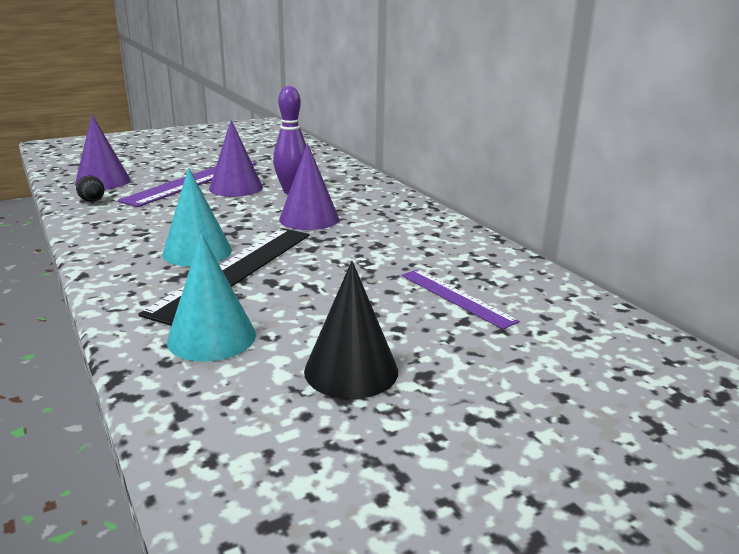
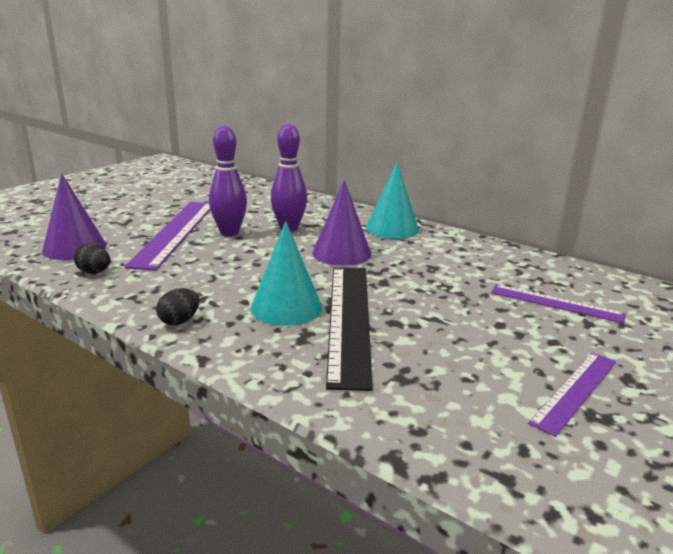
camera: 25 degrees left, 0 degrees up
turquoise cone [167,233,256,362] -> turquoise cone moved to [366,162,419,239]
purple cone [209,120,263,197] -> purple bowling pin [209,125,247,236]
black cone [304,261,398,399] -> purple ruler [528,352,616,437]
none -> black egg [156,288,199,325]

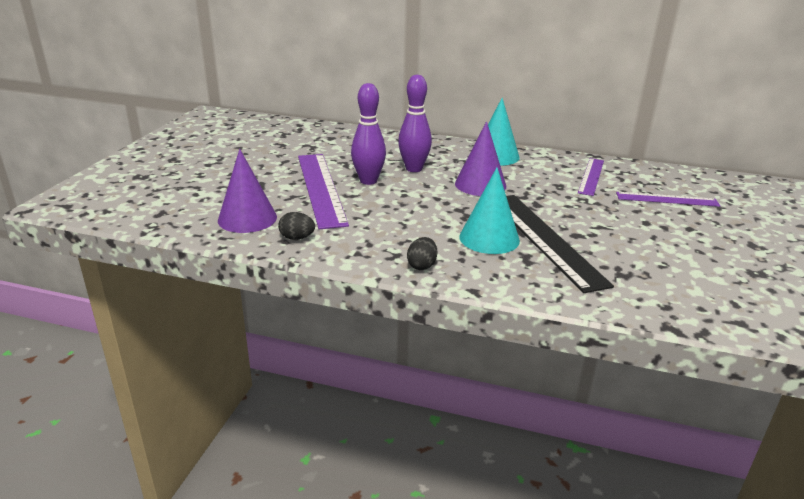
camera: 20 degrees left, 5 degrees up
purple ruler [528,352,616,437] -> purple ruler moved to [578,158,604,196]

